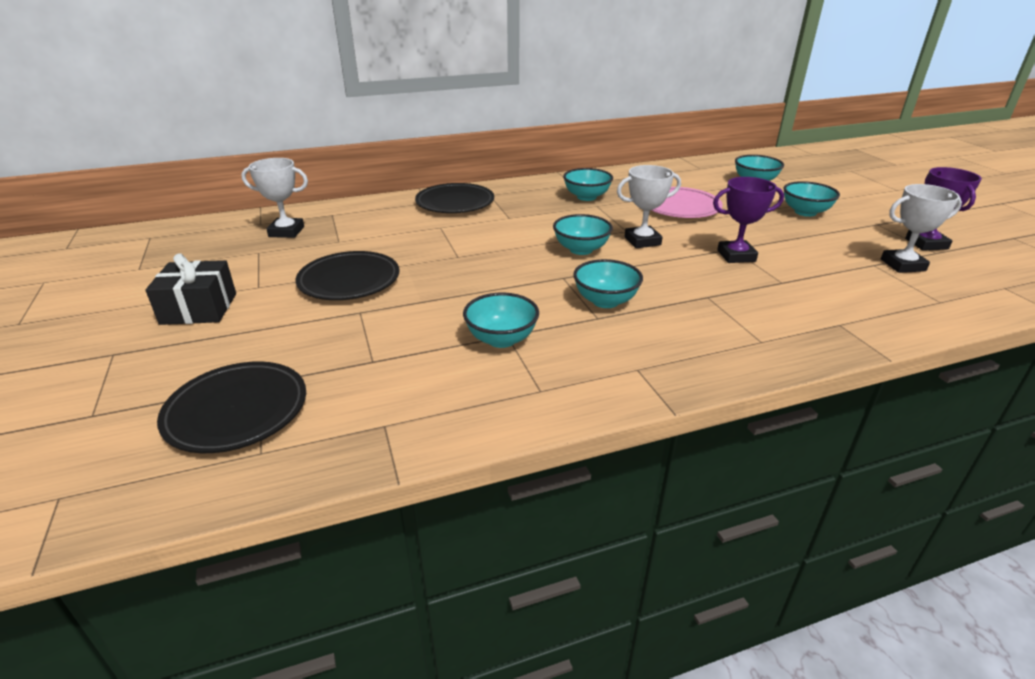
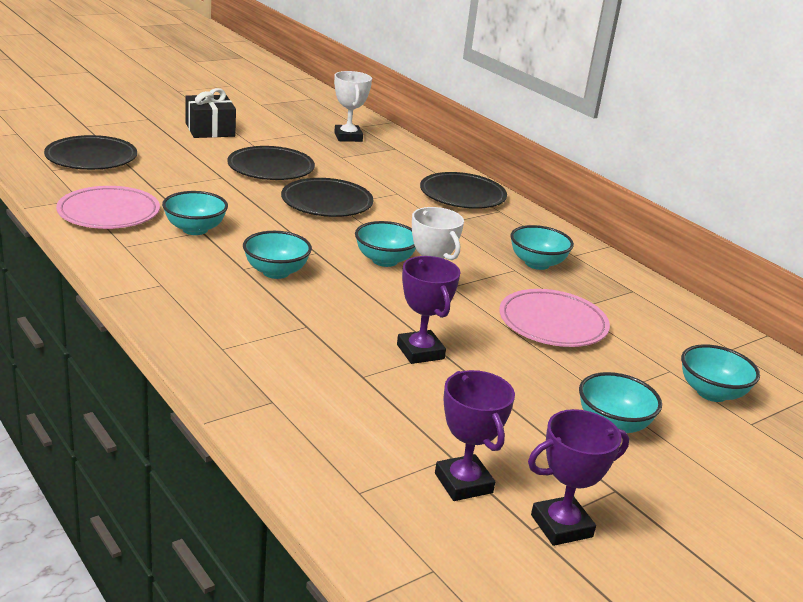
camera: 70 degrees right, 5 degrees down
white trophy [881,184,962,273] -> purple trophy [435,370,515,501]
none -> pink plate [56,186,160,229]
none -> black plate [281,178,373,217]

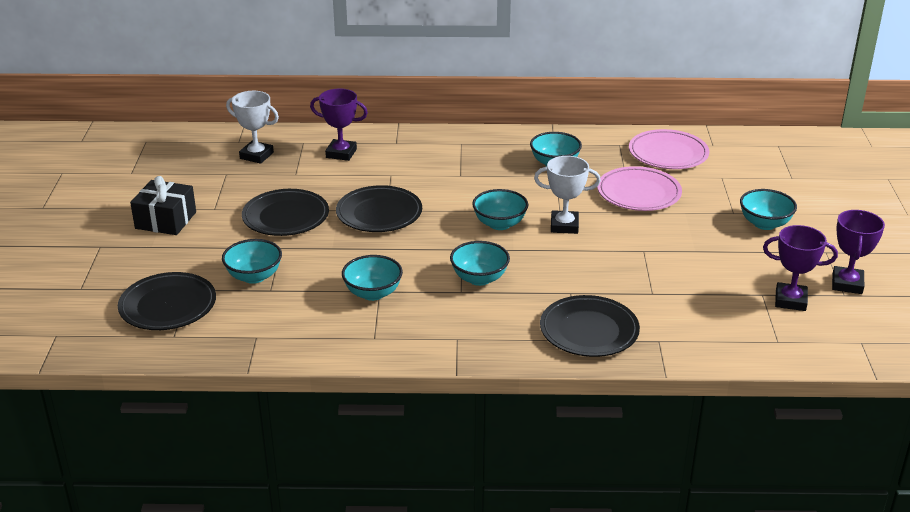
camera: 50 degrees left, 5 degrees up
pink plate [56,186,160,229] -> pink plate moved to [629,129,709,169]
purple trophy [397,256,461,364] -> purple trophy moved to [310,88,368,161]
black plate [420,172,507,209] -> black plate moved to [540,295,640,357]
turquoise bowl [681,344,760,402] -> turquoise bowl moved to [222,239,282,284]

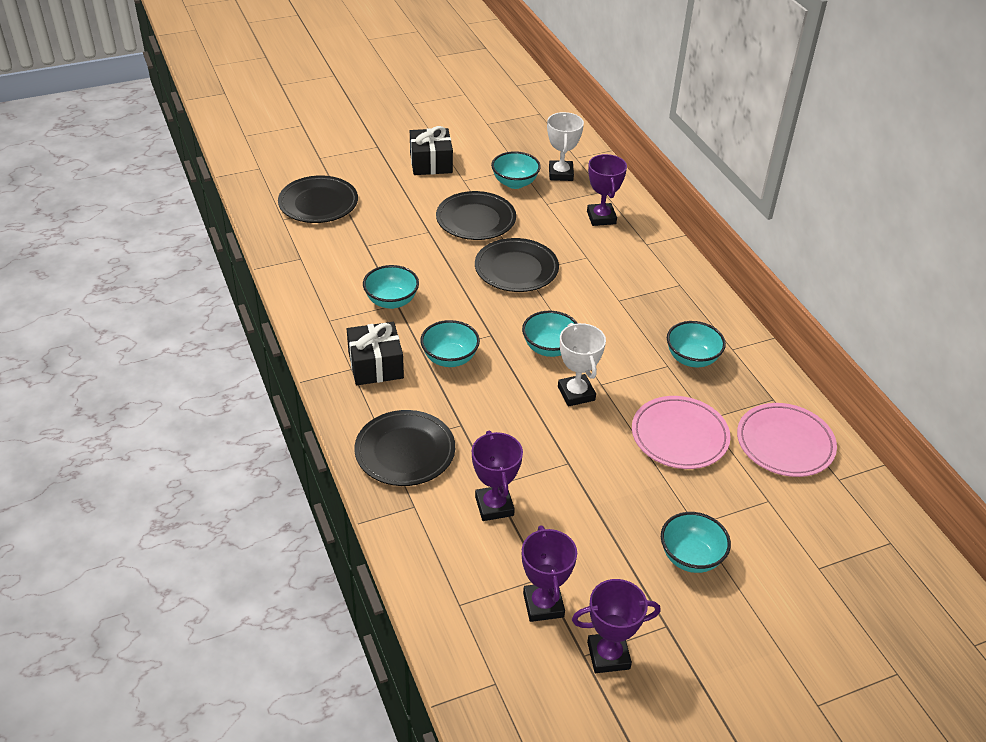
camera: 65 degrees right, 10 degrees up
turquoise bowl [222,239,282,284] -> turquoise bowl moved to [491,151,541,189]
none -> black gift [347,322,404,385]
none -> purple trophy [472,430,523,521]

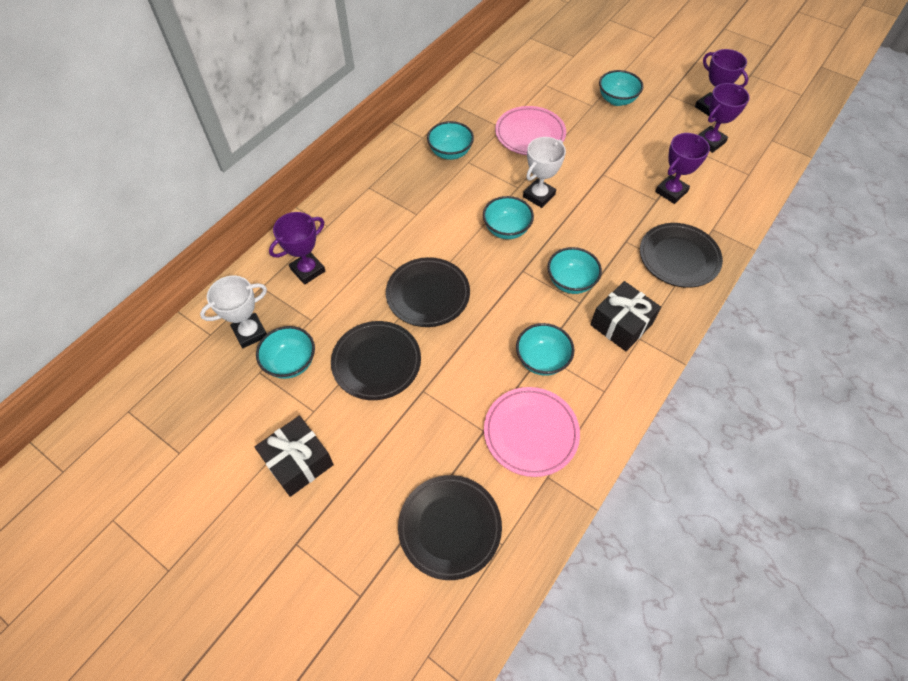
camera: 120 degrees left, 15 degrees up
pink plate [737,403,837,477] -> pink plate moved to [484,387,580,477]

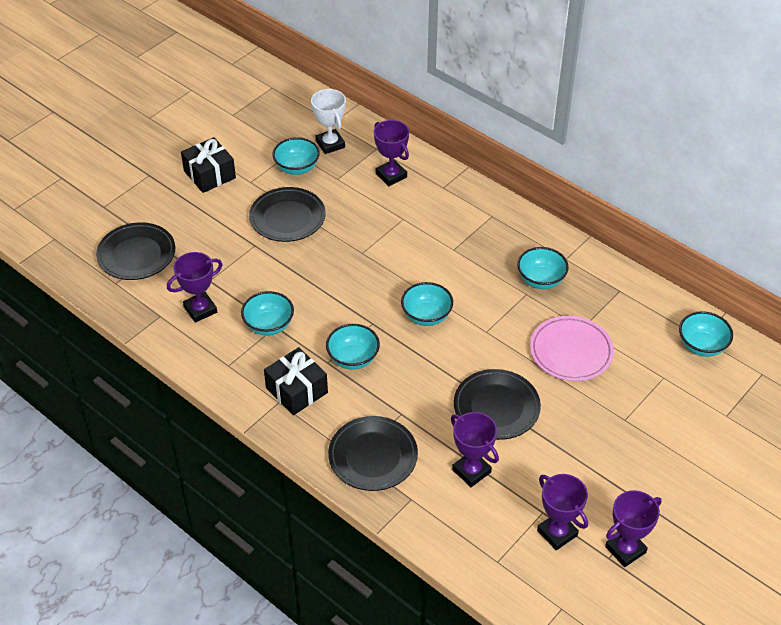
camera: 95 degrees right, 10 degrees down
black plate [386,257,470,327] -> black plate moved to [454,369,541,440]
pink plate [484,387,580,477] -> purple trophy [167,252,223,323]
white trophy [523,137,566,208] -> none
turquoise bowl [599,70,643,106] -> turquoise bowl moved to [679,311,733,357]

